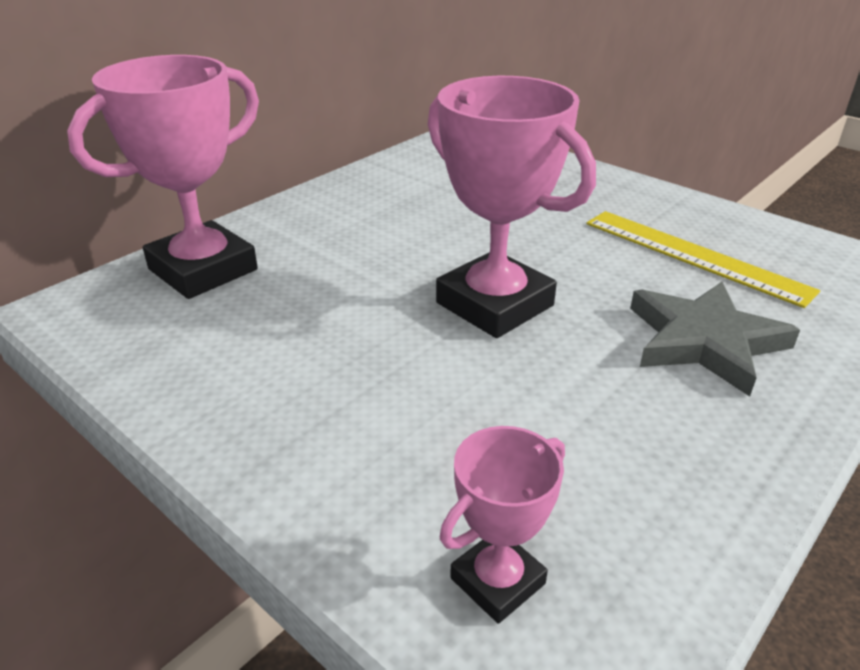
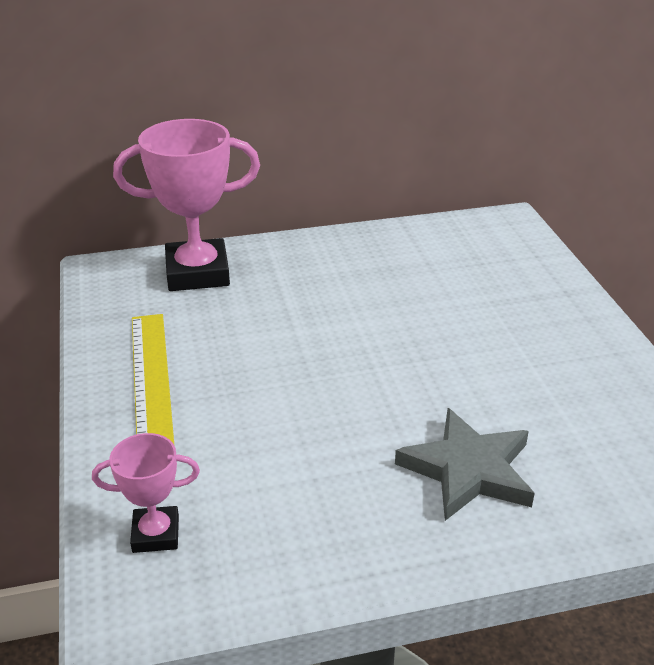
camera: 35 degrees right, 0 degrees up
pink trophy [428,76,596,338] -> none
yellow ruler [586,211,820,308] -> yellow ruler moved to [132,314,174,444]

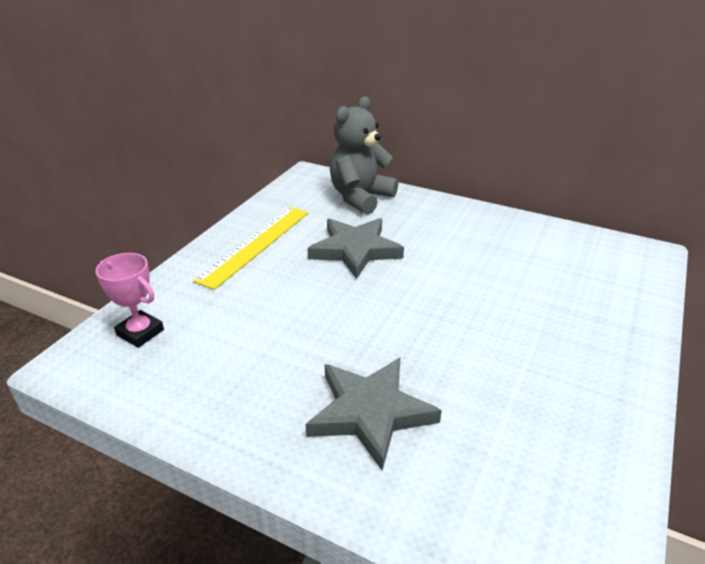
camera: 40 degrees right, 0 degrees up
pink trophy [113,119,260,291] -> grey teddy bear [330,96,398,215]
none -> grey star [307,218,404,279]

